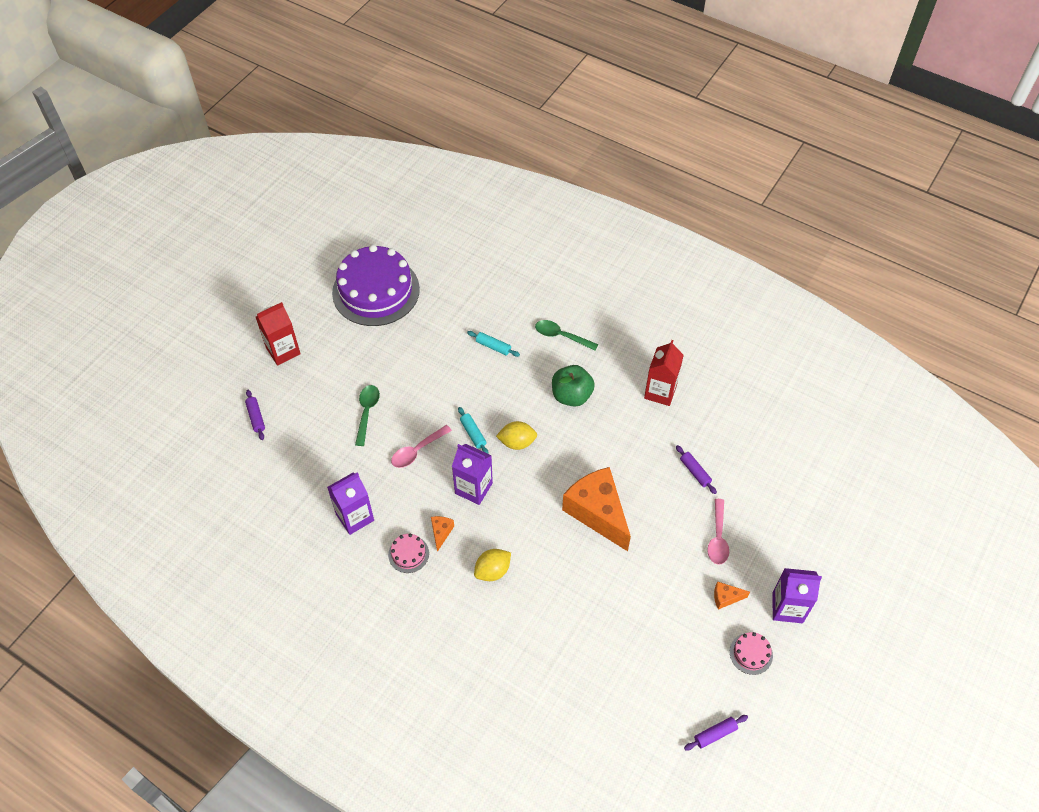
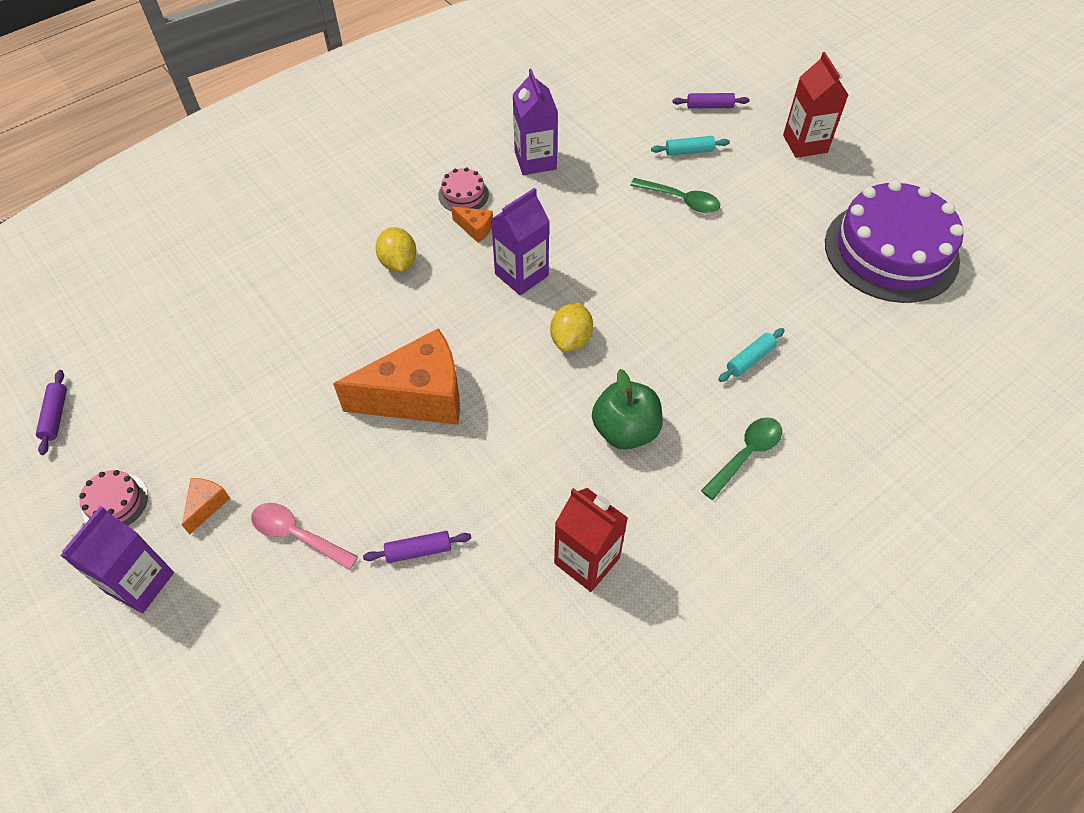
camera: 110 degrees right, 0 degrees up
pink spoon [391,425,452,468] -> none
turquoise rolling pin [458,407,489,454] -> turquoise rolling pin moved to [651,136,730,156]

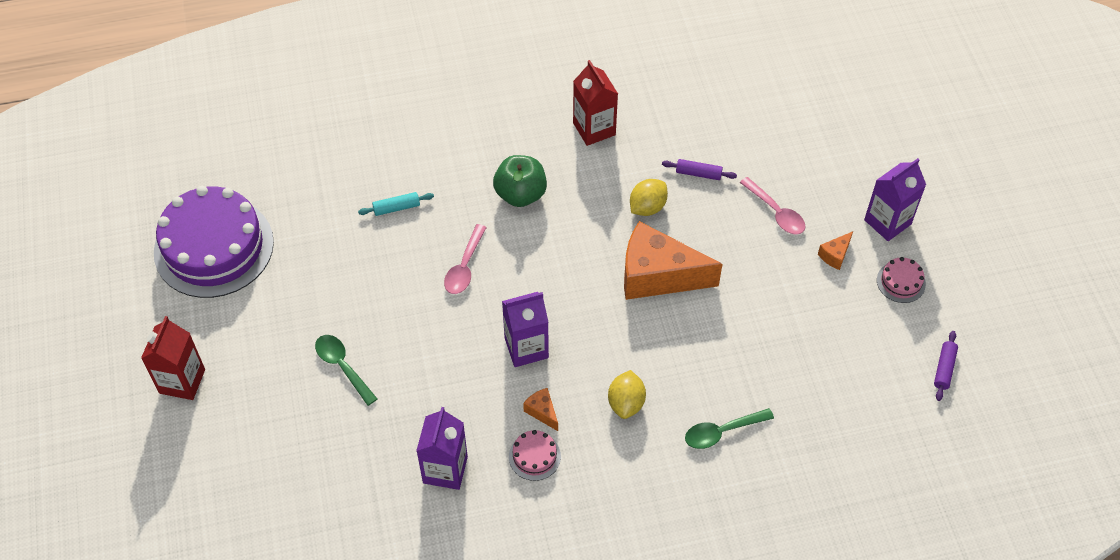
camera: 155 degrees left, 0 degrees up
yellow lemon [550,303,593,352] -> yellow lemon moved to [630,179,668,216]
turquoise rolling pin [651,136,730,156] -> none
purple rolling pin [673,93,750,109] -> none
green spoon [701,417,782,500] -> green spoon moved to [685,408,774,449]
none -> pink spoon [444,224,487,294]

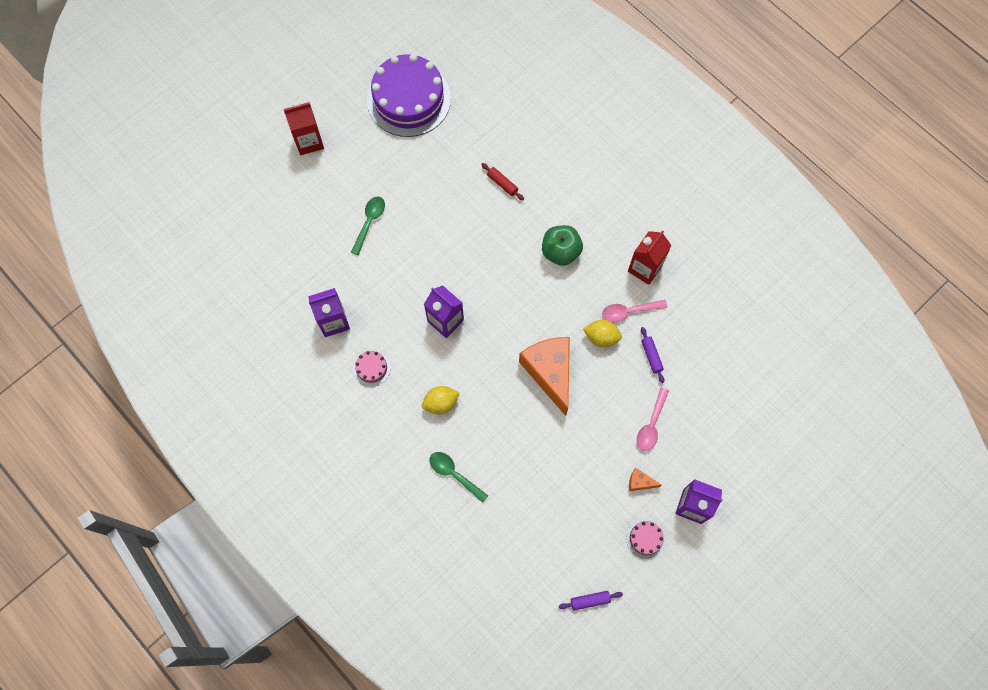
camera: 60 degrees right, 15 degrees up
turquoise rolling pin [358,192,434,216] -> red rolling pin [481,163,524,200]
pink spoon [444,224,487,294] -> pink spoon moved to [602,300,667,323]
orange cheese [523,388,558,431] -> none

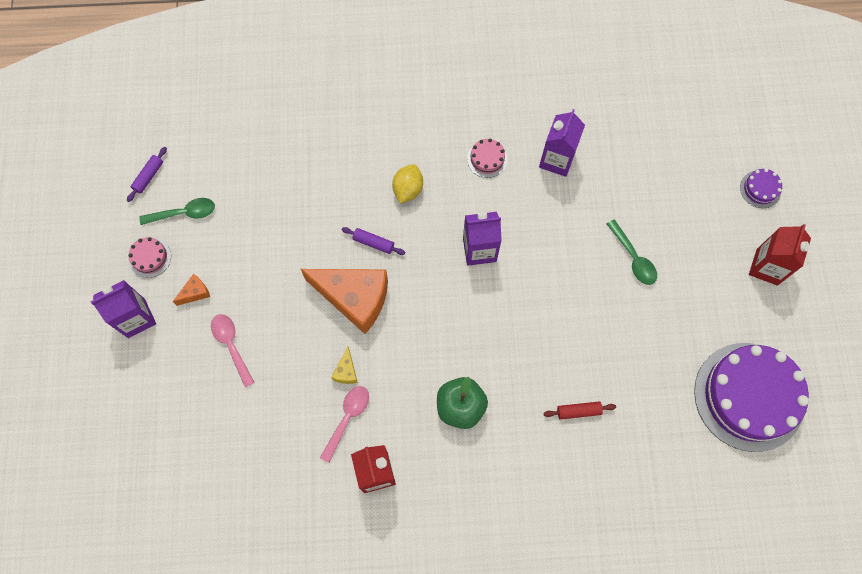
camera: 130 degrees right, 0 degrees up
green spoon [429,452,488,503] -> green spoon moved to [139,198,215,225]
yellow lemon [583,320,622,347] -> yellow cheese [331,347,358,384]
purple rolling pin [641,327,664,383] -> purple rolling pin moved to [342,227,405,255]
none -> purple cake [740,169,782,208]

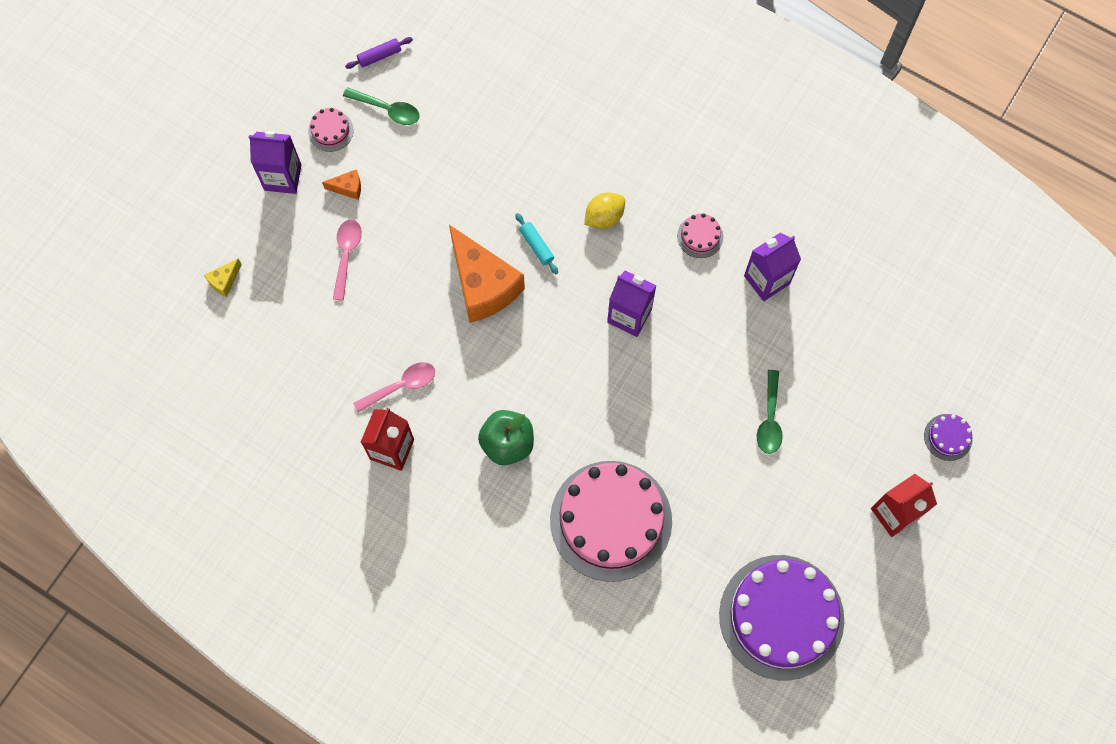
camera: 35 degrees right, 0 degrees up
yellow cheese [331,347,358,384] -> yellow cheese moved to [204,259,242,297]
purple rolling pin [342,227,405,255] -> turquoise rolling pin [515,213,558,274]
red rolling pin [544,401,616,420] -> pink cake [550,461,672,582]

